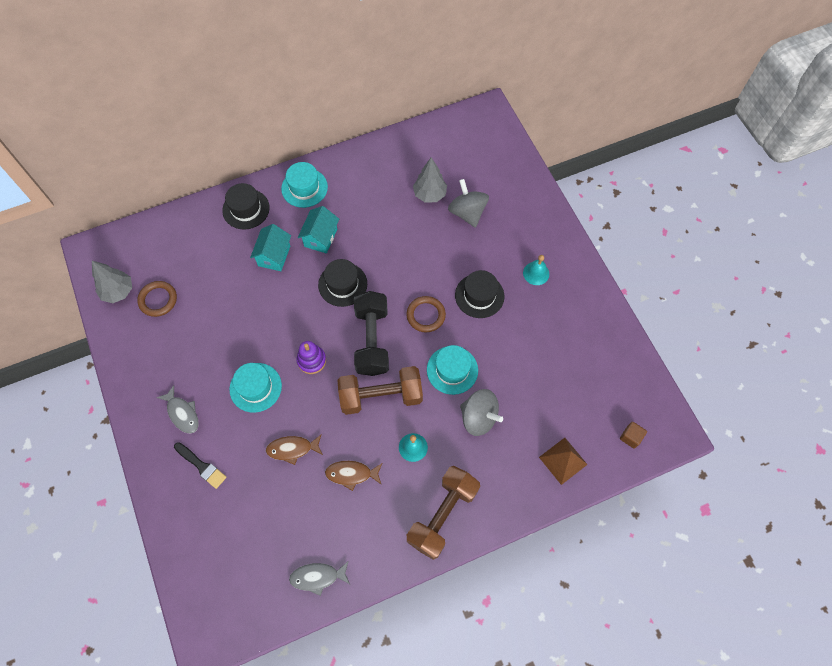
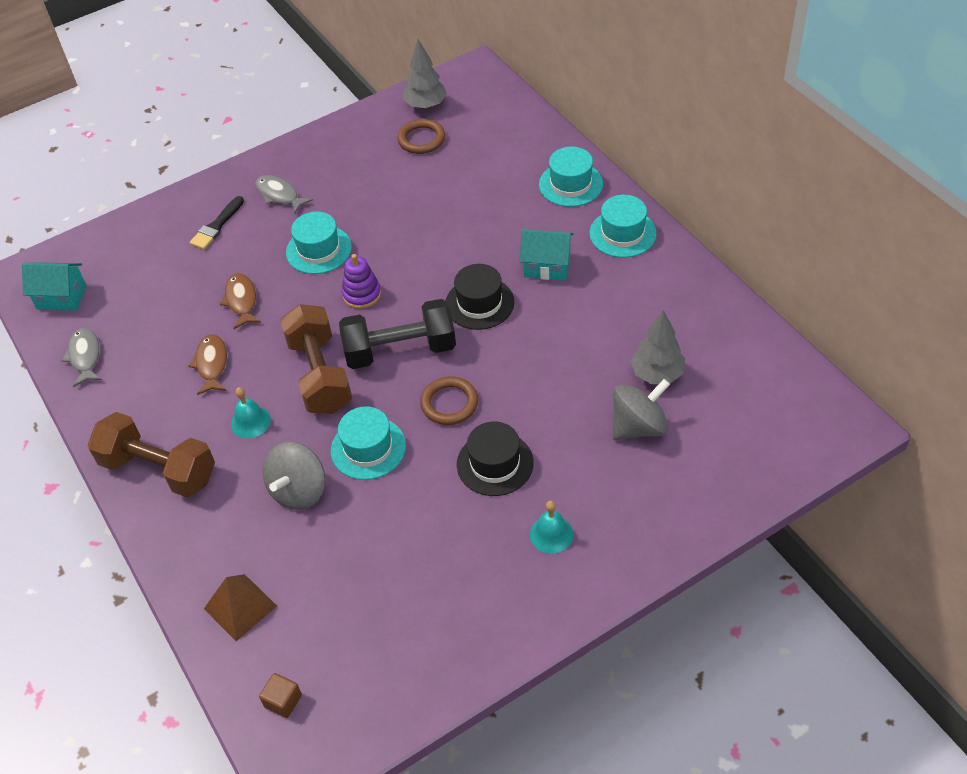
camera: 85 degrees right, 15 degrees down
grey fish [156,385,199,433] -> grey fish turned 90 degrees clockwise [256,175,313,213]
black hat [222,183,270,230] -> turquoise hat [539,147,603,207]
turquoise house [250,224,291,271] -> turquoise house moved to [22,262,86,311]

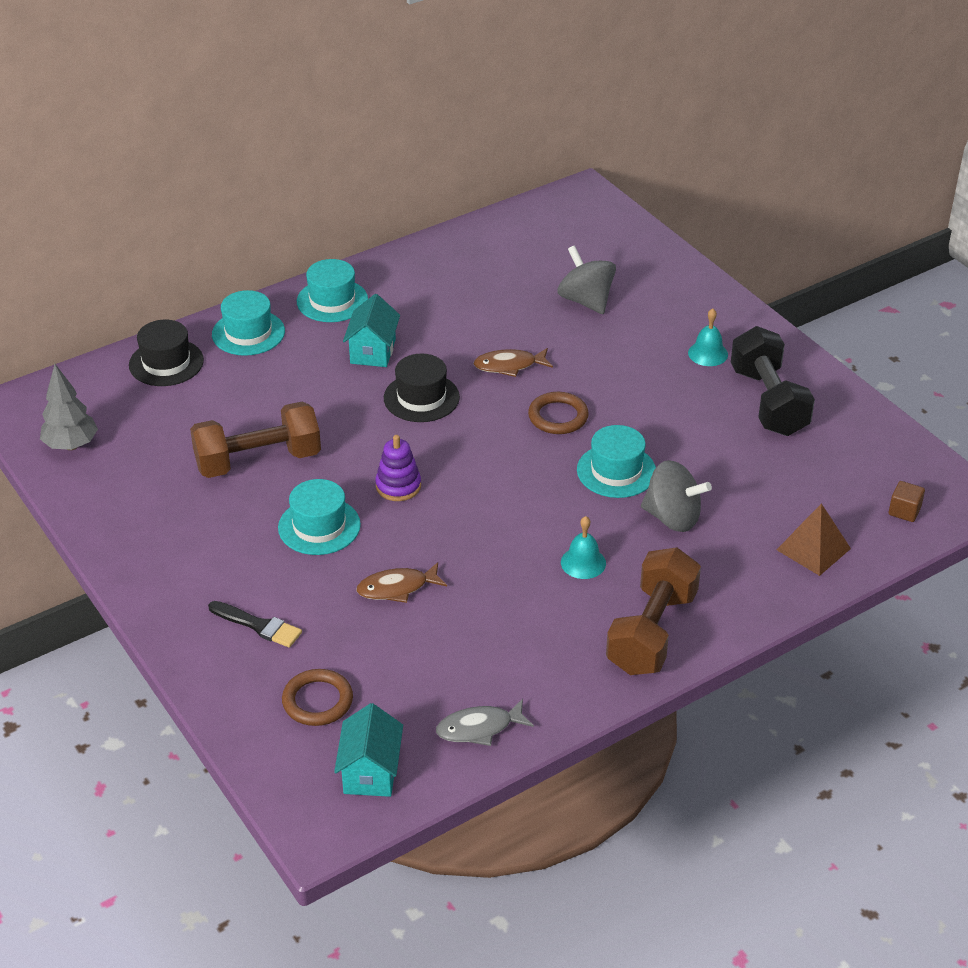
camera: 95 degrees left, 10 degrees down
brown fish [188,334,227,395] -> brown fish moved to [474,348,553,377]
grey fish [256,175,313,213] -> none
brown dumbbell [280,304,352,414] -> brown dumbbell moved to [190,401,321,478]
black dumbbell [339,299,456,369] -> black dumbbell moved to [731,326,815,436]
brown ring [397,119,445,154] -> brown ring moved to [282,669,353,726]
black hat [457,421,534,496] -> black hat moved to [129,320,204,386]
grey tree [631,310,685,384] -> none

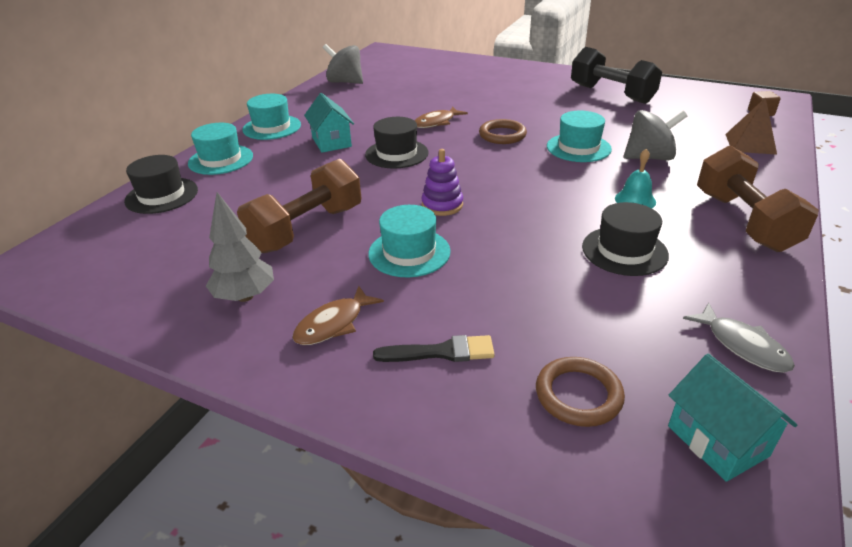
camera: 30 degrees left, 5 degrees down
grey tree [40,364,98,450] -> grey tree moved to [206,192,274,302]
brown fish [356,562,447,603] -> brown fish moved to [293,286,384,345]
grey fish [436,699,534,746] -> grey fish turned 75 degrees counterclockwise [683,303,795,373]
grey spinning top [557,246,616,314] -> grey spinning top moved to [323,44,363,84]
turquoise bell [688,308,728,366] -> none
none -> black hat [582,202,669,276]

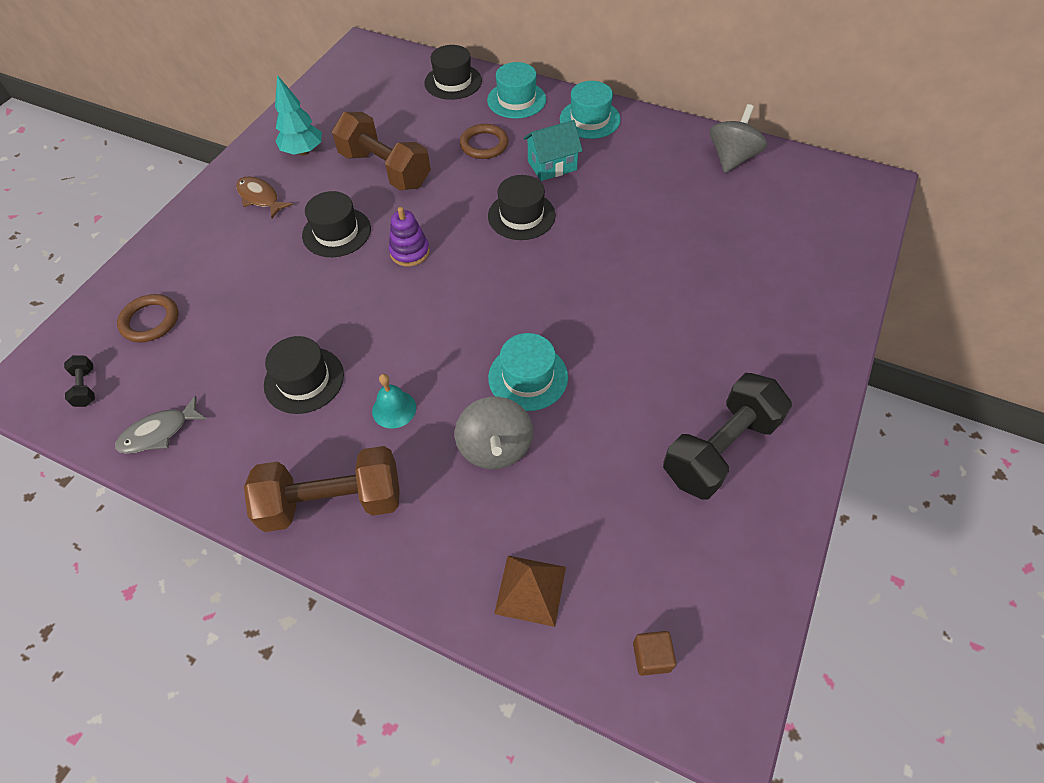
camera: 90 degrees right, 20 degrees up
grey tree [206,192,274,302] -> turquoise tree [275,75,322,156]
turquoise hat [368,205,451,277] -> black hat [302,191,371,257]
black brush [373,335,495,362] -> none
brown fish [414,106,468,128] -> none
brown ring [479,119,527,144] -> brown ring moved to [460,124,509,159]
turquoise house [668,354,797,482] -> black dumbbell [64,355,95,407]

